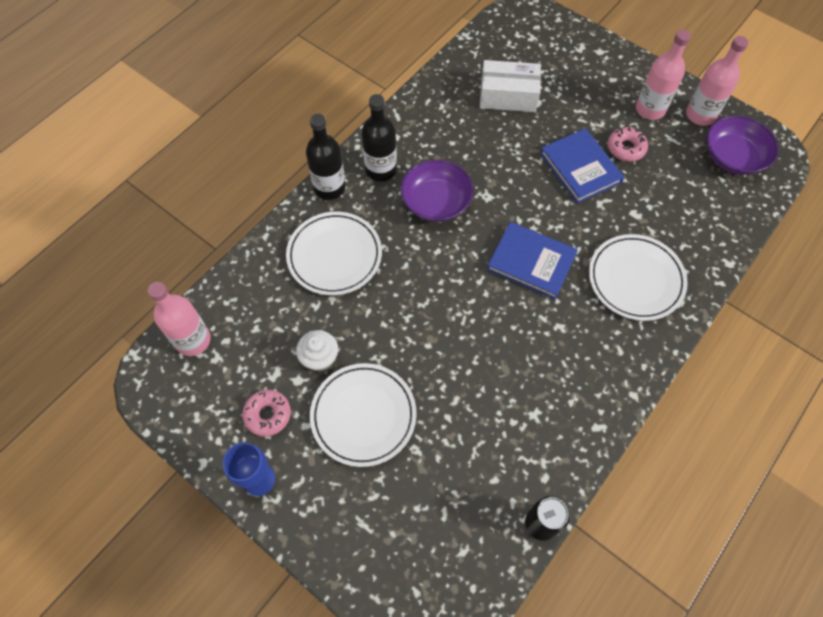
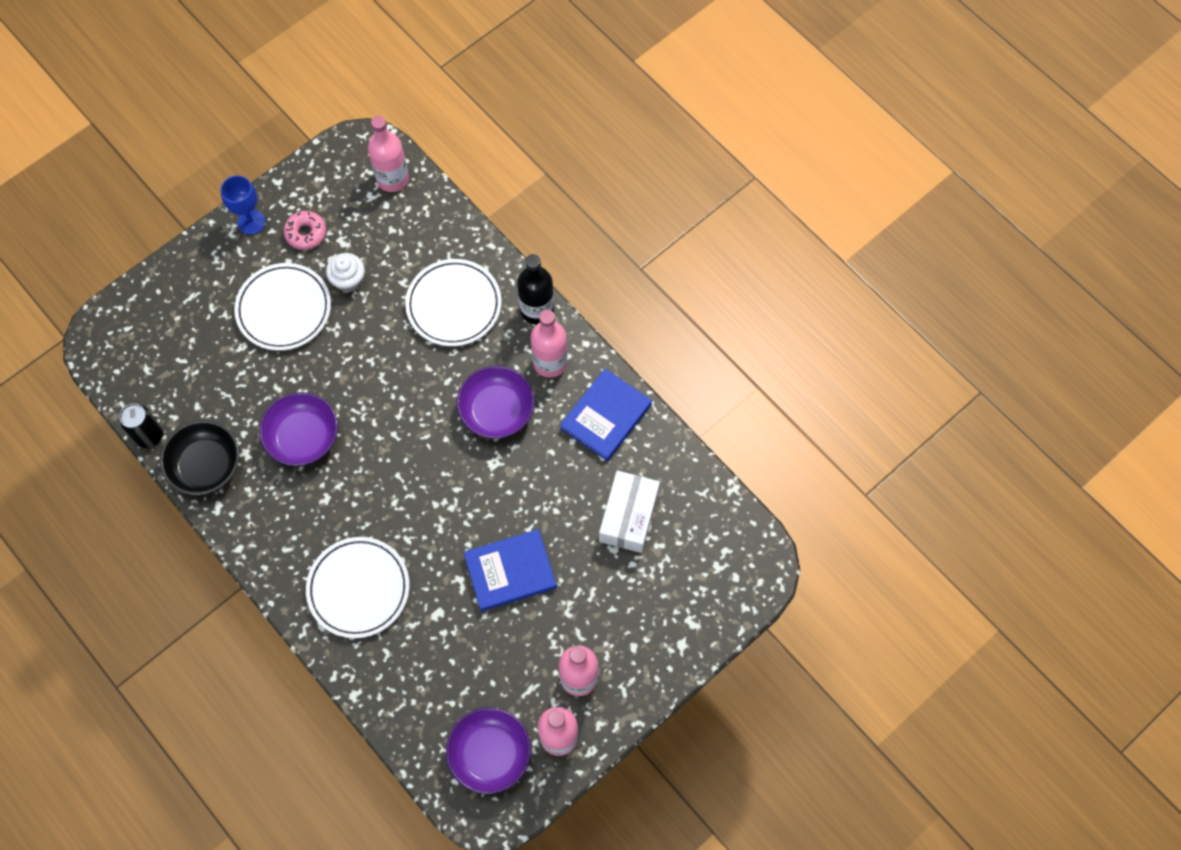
camera: 100 degrees right, 5 degrees up
black bottle [362,94,397,181] -> pink bottle [531,310,568,378]
blue book [487,222,578,299] -> blue book moved to [560,369,652,461]
pink donut [608,127,648,162] -> none
none -> black bowl [160,420,240,495]
none -> purple bowl [259,392,338,466]

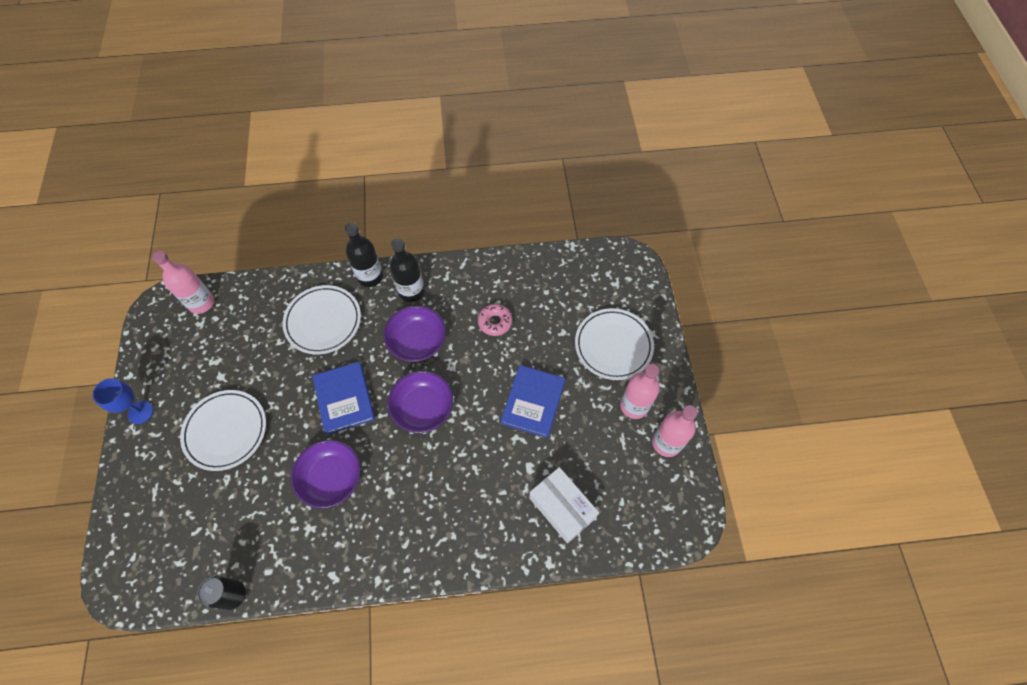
camera: 55 degrees left, 5 degrees down
black bowl [160,420,240,495] -> none
pink donut [284,211,326,250] -> pink donut moved to [478,304,512,336]
white plate [306,537,410,638] -> white plate moved to [575,308,654,380]
white cupcake [326,253,365,292] -> none
purple bowl [446,707,531,794] -> purple bowl moved to [387,371,453,433]
pink bottle [531,310,568,378] -> black bottle [390,238,425,302]
blue book [560,369,652,461] -> blue book moved to [312,362,375,435]
white box [599,470,660,553] -> white box moved to [529,467,599,543]

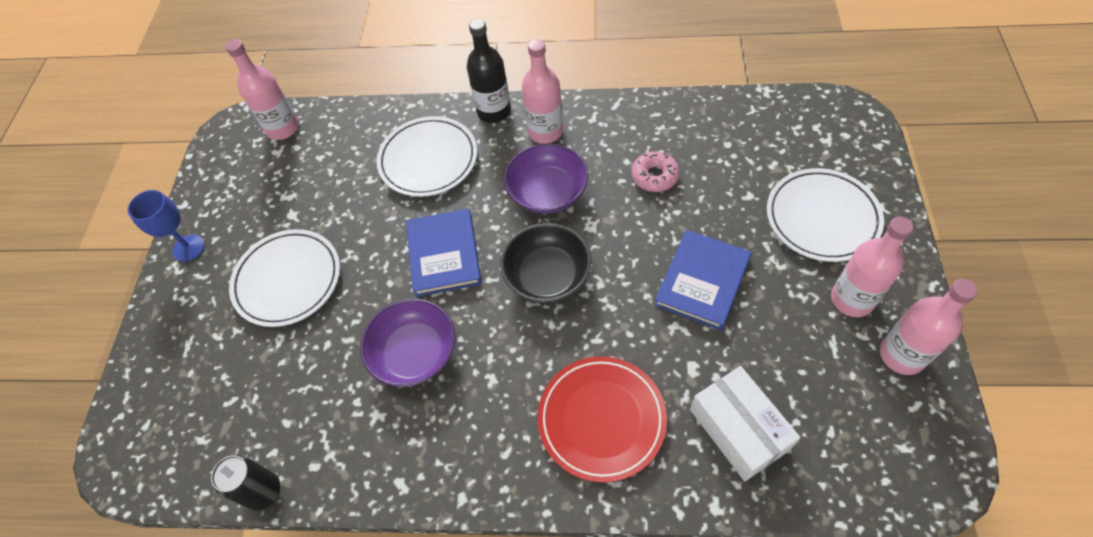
camera: 15 degrees right, 5 degrees down
purple bowl [387,371,453,433] -> black bowl [500,223,591,303]
black bottle [390,238,425,302] -> pink bottle [522,39,563,144]
none -> red plate [537,356,667,483]

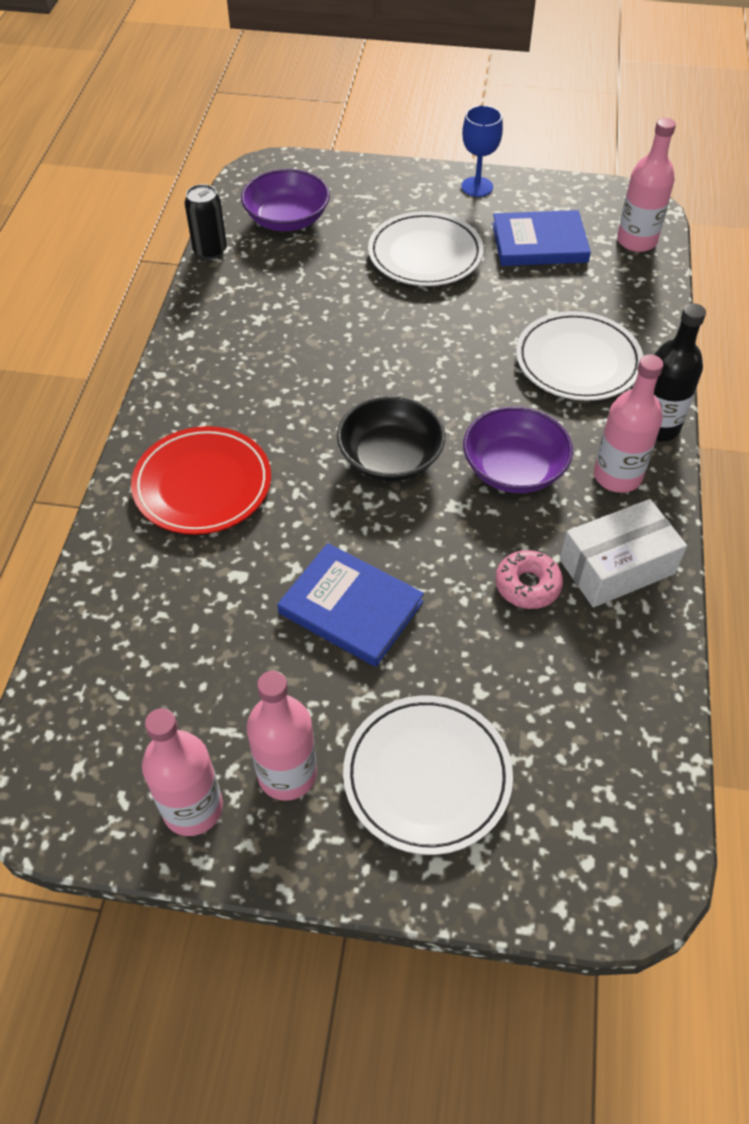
camera: 90 degrees right, 5 degrees down
purple bowl [360,299,455,387] -> purple bowl moved to [241,169,330,231]
blue book [406,208,482,297] -> blue book moved to [492,210,591,266]
white box [690,366,801,481] -> white box moved to [560,499,687,607]

